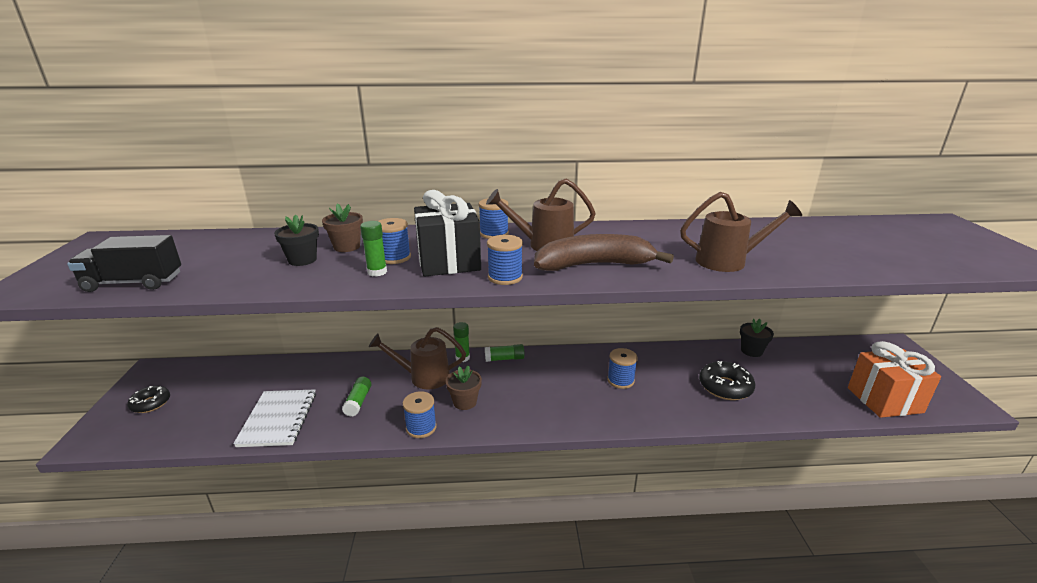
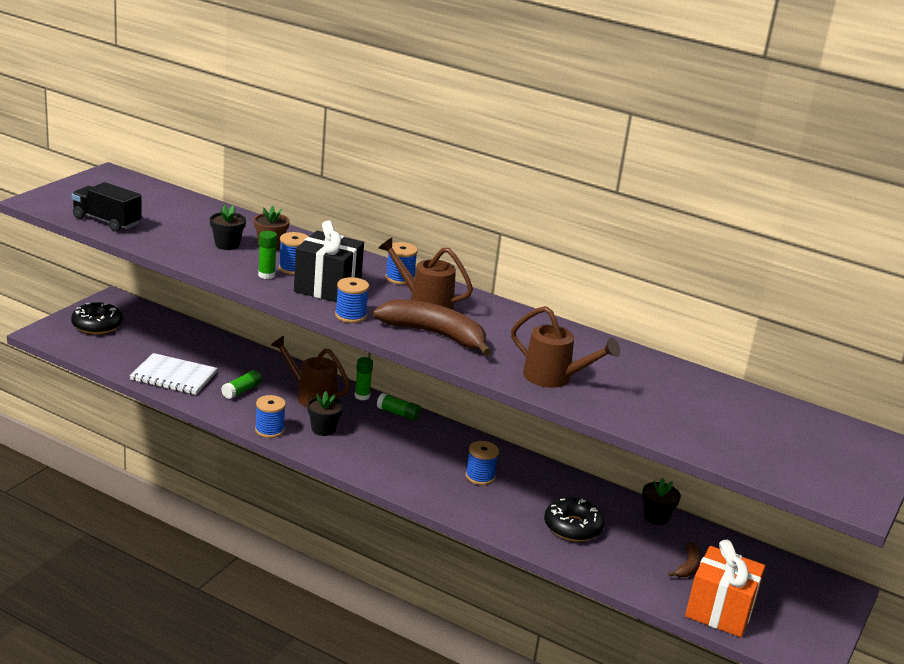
camera: 30 degrees right, 0 degrees up
black donut [127,386,170,413] -> black donut [71,302,123,334], size x1.53
white notebook [233,389,316,447] -> white notebook turned 75 degrees clockwise [130,353,217,395]
brown flower pot [446,365,482,410] -> black flower pot [307,391,343,436]
none -> brown banana [668,542,701,577]

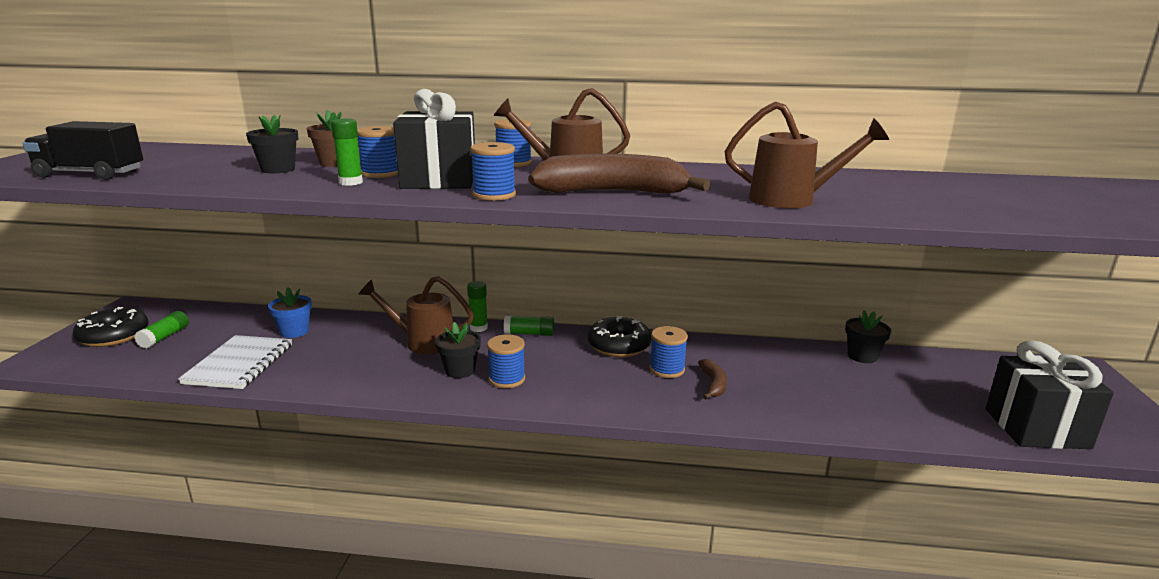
camera: 20 degrees left, 5 degrees down
white notebook [130,353,217,395] -> white notebook turned 75 degrees counterclockwise [178,335,292,389]
green glue stick [221,370,262,399] -> green glue stick moved to [134,311,189,349]
blue spool [255,395,286,438] -> blue spool moved to [487,334,525,388]
black donut [544,497,604,542] -> black donut moved to [588,316,652,357]
brown banana [668,542,701,577] -> brown banana moved to [698,359,727,399]
orange gift [685,540,765,637] -> black gift [985,340,1114,449]
none -> blue flower pot [268,287,312,338]

